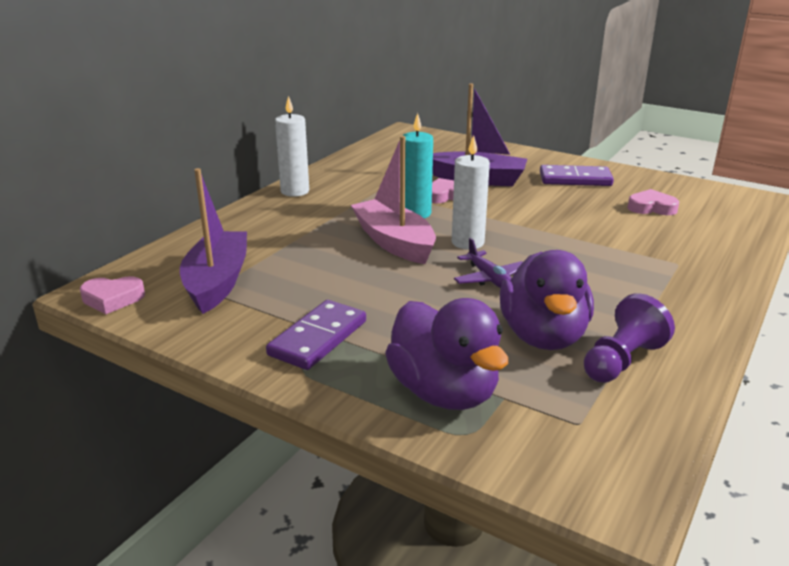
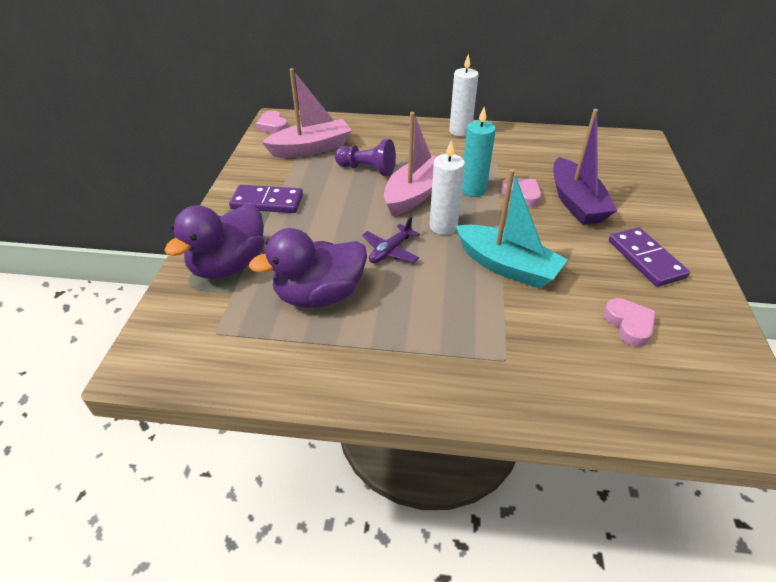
camera: 65 degrees right, 15 degrees up
purple boat [180,168,247,314] -> pink boat [262,68,352,158]
purple pawn [584,293,675,383] -> purple pawn moved to [335,139,396,176]
none -> turquoise boat [456,169,567,289]

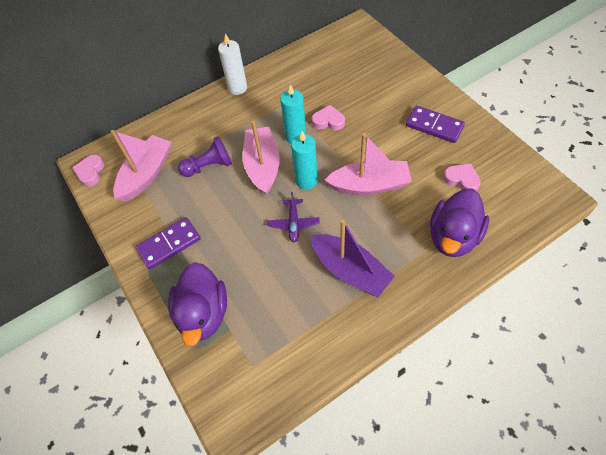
camera: 35 degrees left, 15 degrees up
purple duck [249,228,367,308] -> purple duck moved to [430,188,489,257]
pink heart [256,110,288,134] -> pink heart turned 75 degrees clockwise [72,155,104,187]
white candle [430,140,465,235] -> turquoise candle [291,131,318,190]
turquoise boat [456,169,567,289] -> pink boat [325,133,412,195]
purple boat [553,109,617,225] -> purple boat moved to [311,220,395,297]

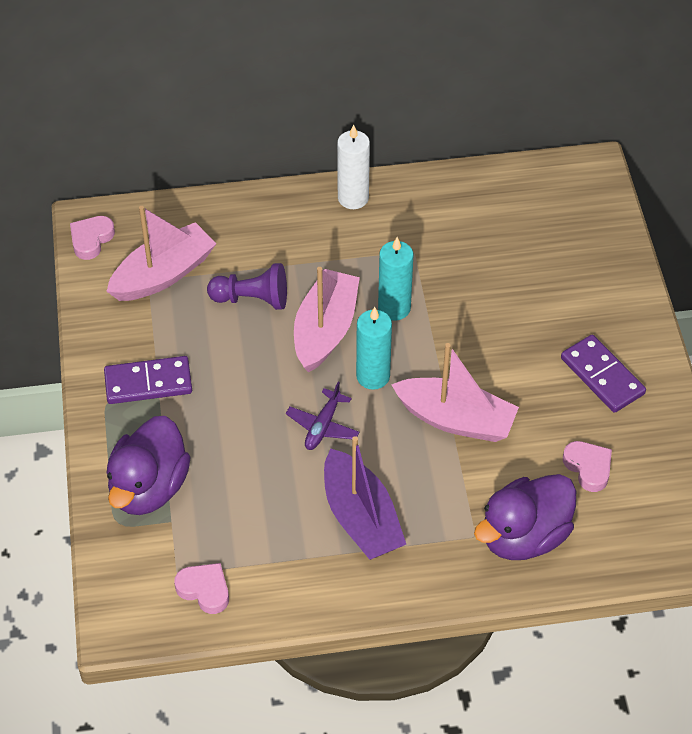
camera: 20 degrees right, 5 degrees down
pink heart [312,105,345,130] -> pink heart moved to [174,563,229,614]

